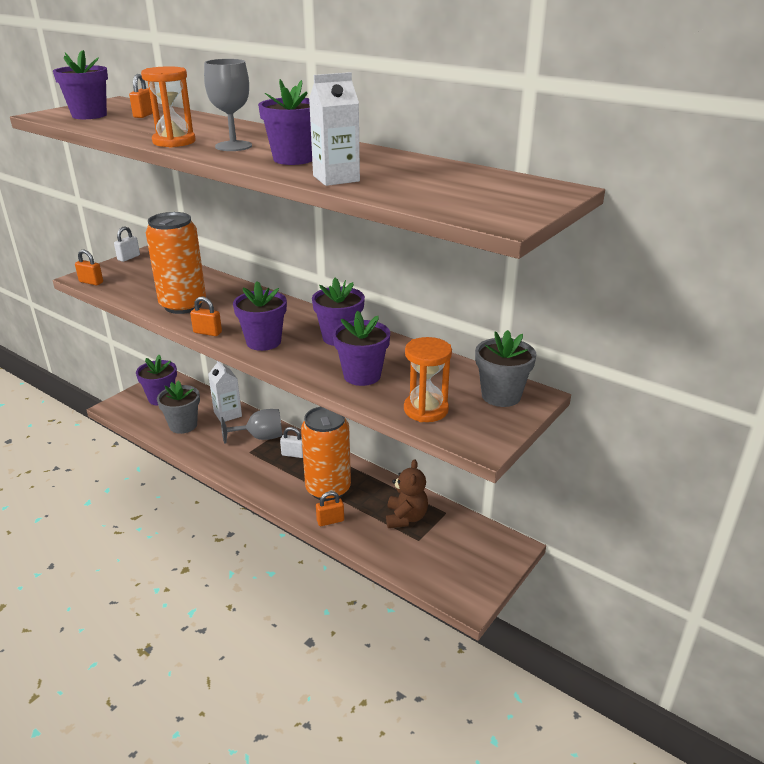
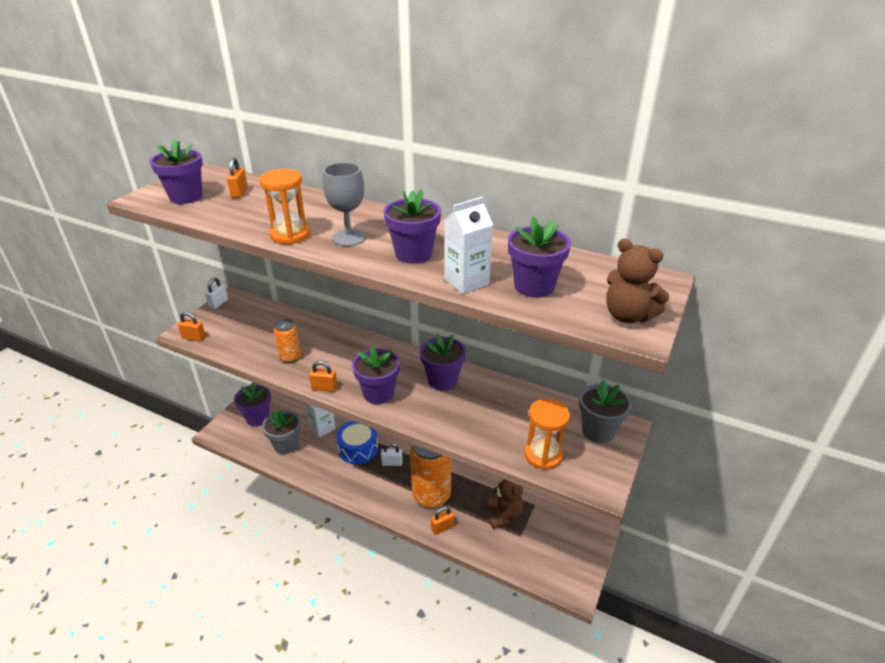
camera: 10 degrees left, 5 degrees up
orange can [146,212,206,314] -> orange can [274,319,301,363], size x0.51
grey goblet [221,409,282,444] -> blue drum [336,421,378,464]
purple flower pot [333,311,390,386] -> purple flower pot moved to [508,216,571,298]
none -> brown teddy bear [606,238,670,323]

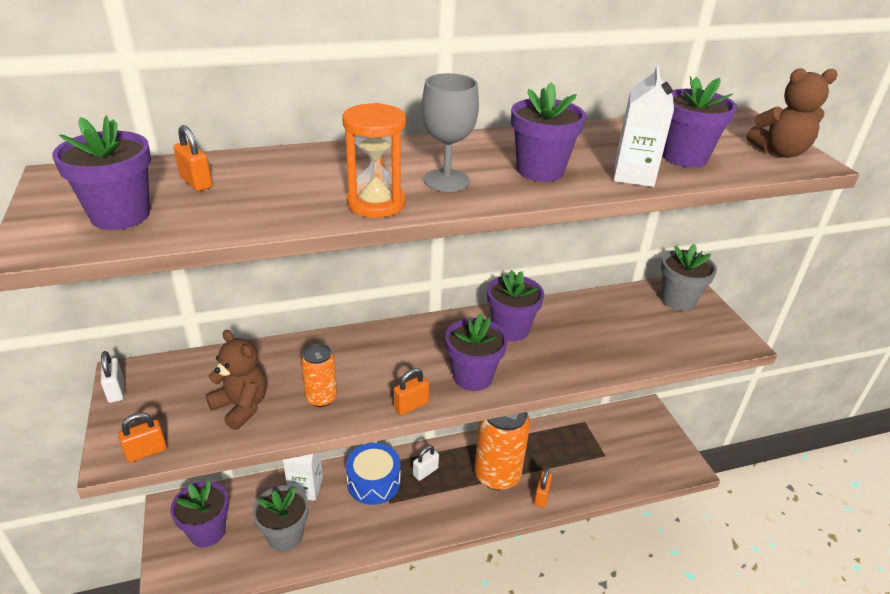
camera: 45 degrees left, 0 degrees up
brown teddy bear [487,480,523,529] -> brown teddy bear moved to [206,330,267,430]
orange hourglass [524,399,570,470] -> none

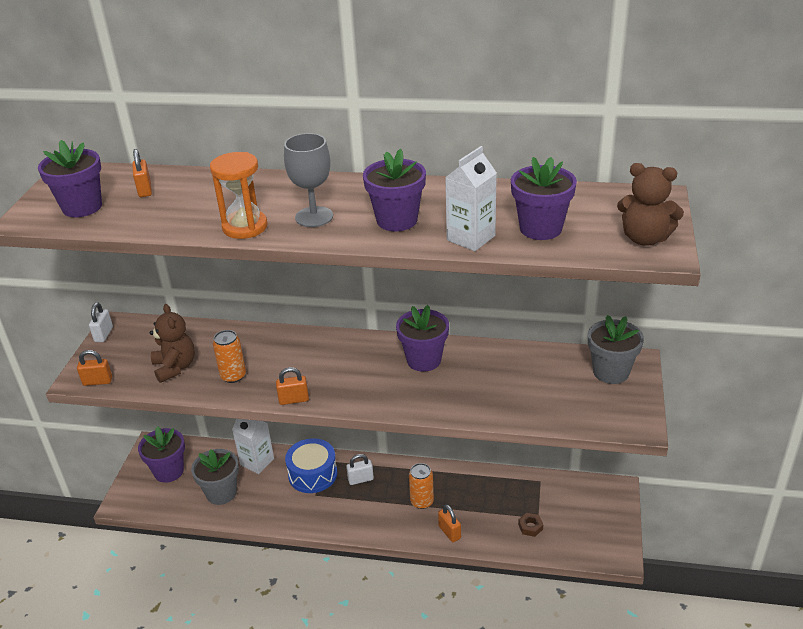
camera: 30 degrees right, 0 degrees up
purple flower pot [445,314,508,391] -> none
orange can [474,412,530,490] -> orange can [409,463,434,509], size x0.51
orange padlock [534,468,552,508] -> orange padlock turned 75 degrees counterclockwise [438,504,461,542]
none -> brown nut [518,513,543,537]

